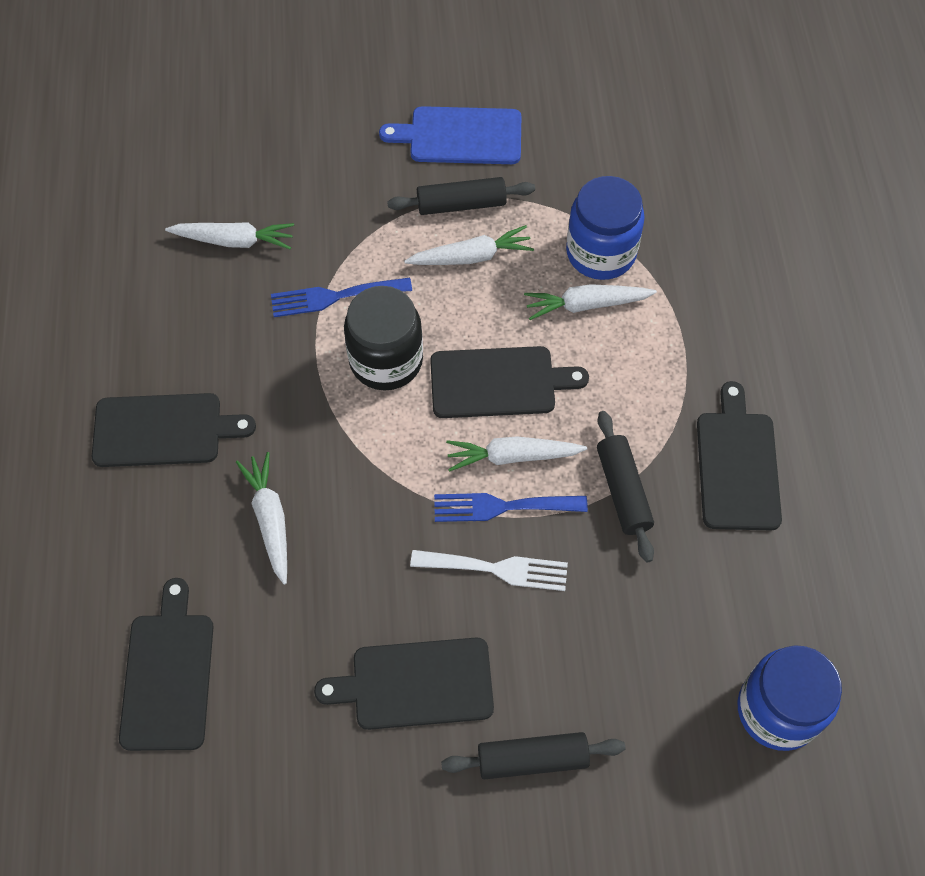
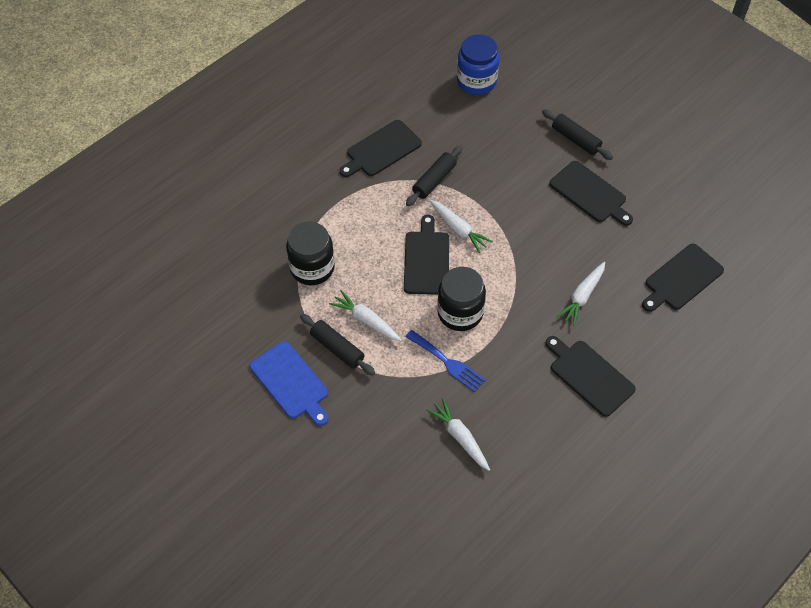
camera: 130 degrees left, 5 degrees down
white fork [410,550,568,591] -> none
black cutting board [430,346,589,418] -> black cutting board turned 45 degrees clockwise [404,215,449,295]
blue fork [434,493,588,522] -> none
white carrot [524,284,657,320] -> none
blue jar [566,176,645,280] -> black jar [286,222,335,285]

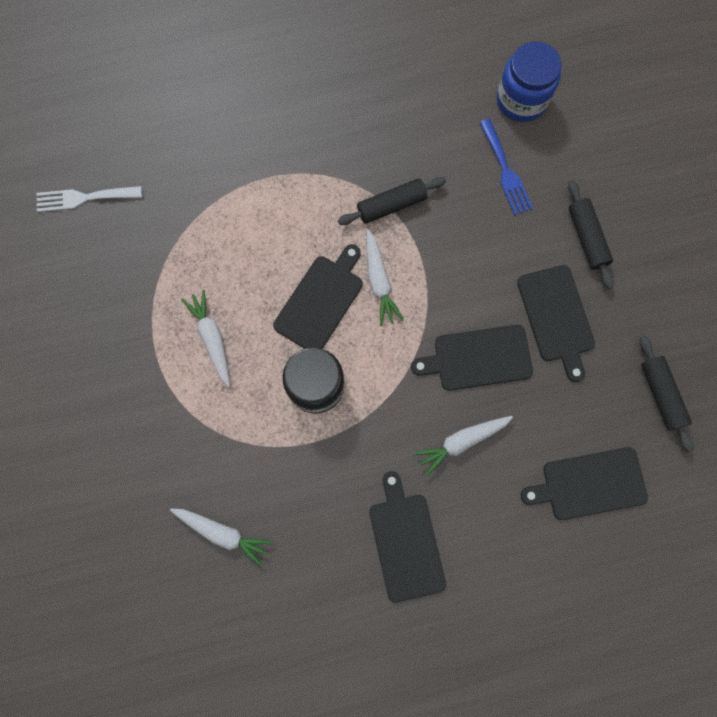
camera: 30 degrees right, 20 degrees up
blue cutting board [250,341,328,426] -> none
black jar [286,222,335,285] -> none
black rolling pin [300,314,375,376] -> black rolling pin moved to [640,335,694,453]
black cutting board [340,120,422,177] -> black cutting board moved to [411,325,533,391]
blue fork [405,330,485,392] -> blue fork moved to [479,119,533,216]
white carrot [427,398,490,471] -> white carrot turned 120 degrees clockwise [170,508,273,567]
none -> white fork [37,186,142,212]

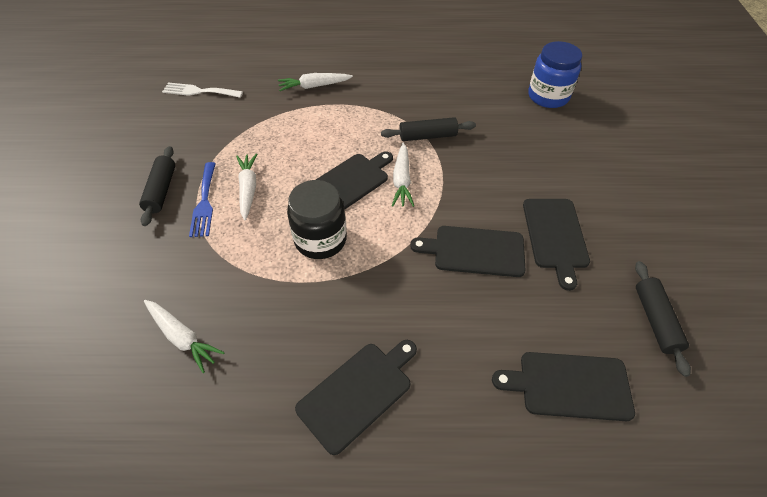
camera: 15 degrees right, 25 degrees down
black cutting board [369,471,446,603] -> black cutting board turned 45 degrees clockwise [295,340,417,455]
white carrot [414,416,513,476] -> white carrot moved to [278,73,353,91]
blue fork [479,119,533,216] -> blue fork moved to [189,162,216,237]
black rolling pin [568,180,614,289] -> black rolling pin moved to [139,146,175,226]

